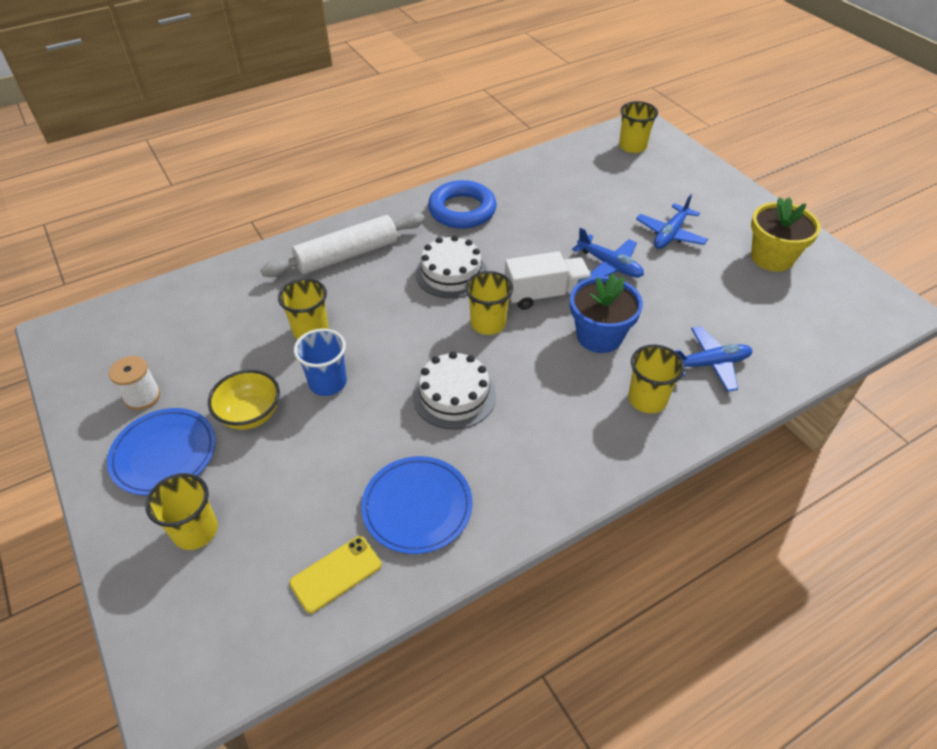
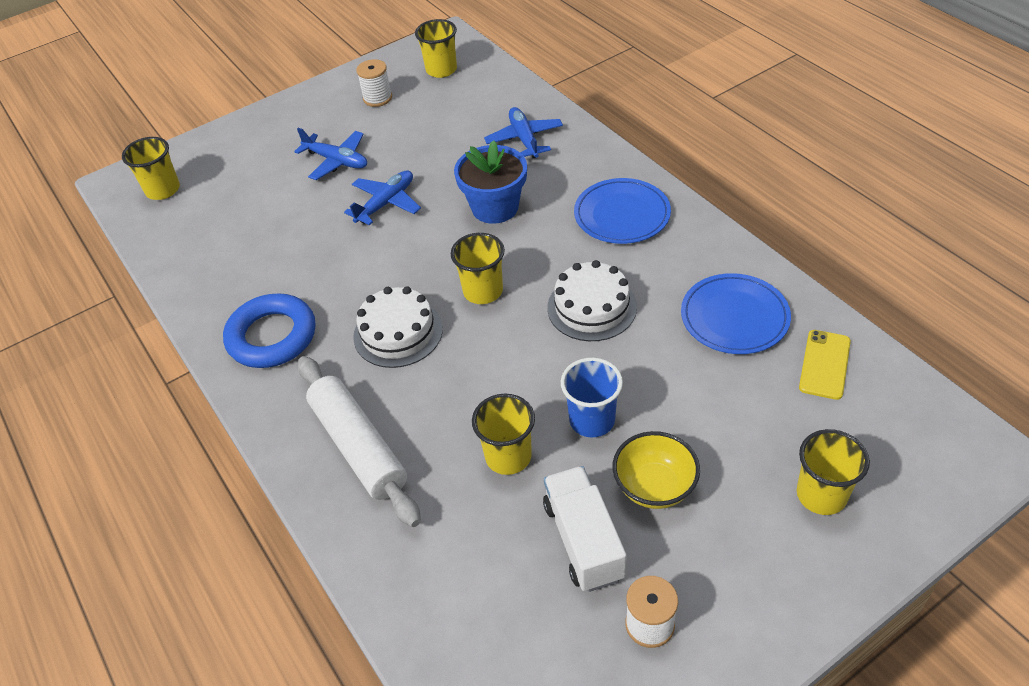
camera: 90 degrees left, 0 degrees up
blue plate [107,408,216,495] -> blue plate moved to [574,178,671,244]
yellow phone [289,536,381,613] -> yellow phone turned 60 degrees clockwise [799,330,851,400]
white truck [505,251,591,310] -> white truck moved to [543,466,627,592]
yellow cup [628,345,685,413] -> yellow cup moved to [415,19,457,78]
yellow flower pot [751,197,821,272] -> white spool [356,59,392,107]

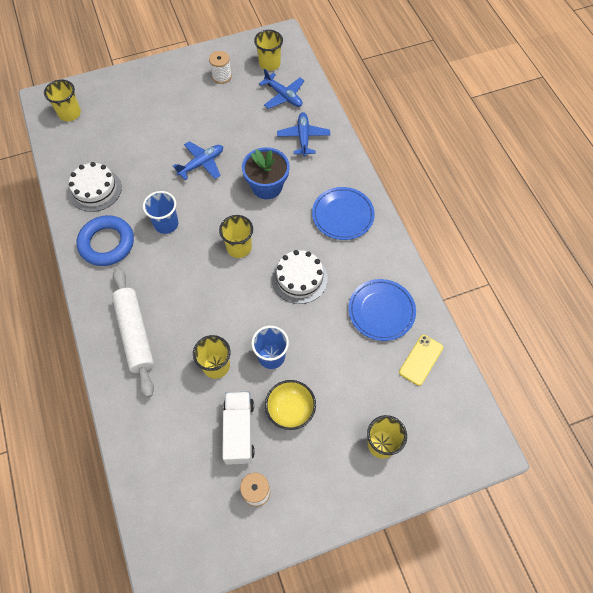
camera: 10 degrees right, 15 degrees up
blue plane [294,128,367,180] -> blue plane moved to [259,69,304,109]
white cake [353,286,443,368] -> white cake moved to [69,162,122,212]
none -> blue cup [143,191,179,234]

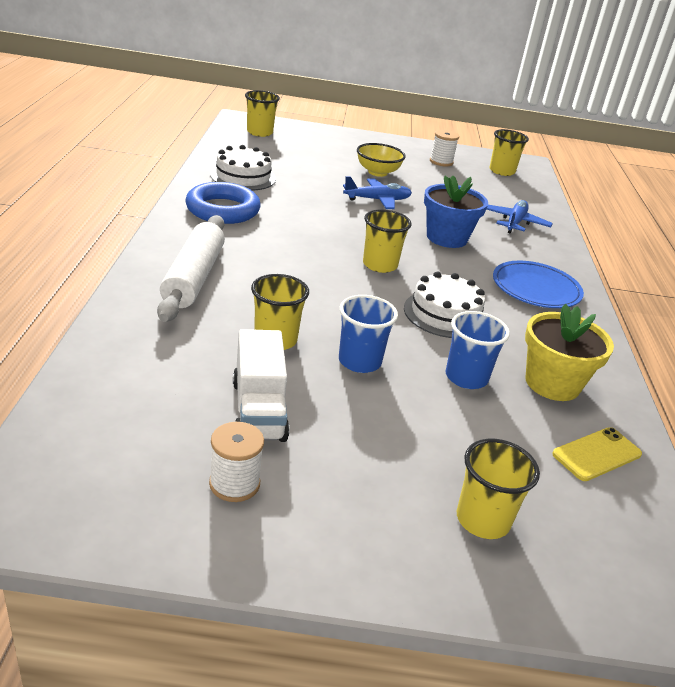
camera: 20 degrees right, 30 degrees down
blue cup [143,191,179,234] -> blue cup moved to [445,311,510,389]
white truck [222,392,255,465] -> white truck turned 150 degrees clockwise [233,329,289,442]
blue plane [259,69,304,109] -> none
yellow bowl [265,380,316,430] -> yellow bowl moved to [357,143,406,177]
blue plate [348,279,416,341] -> yellow flower pot [525,304,614,401]

